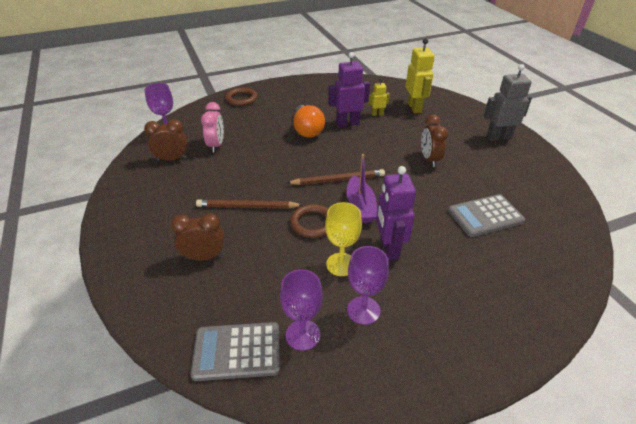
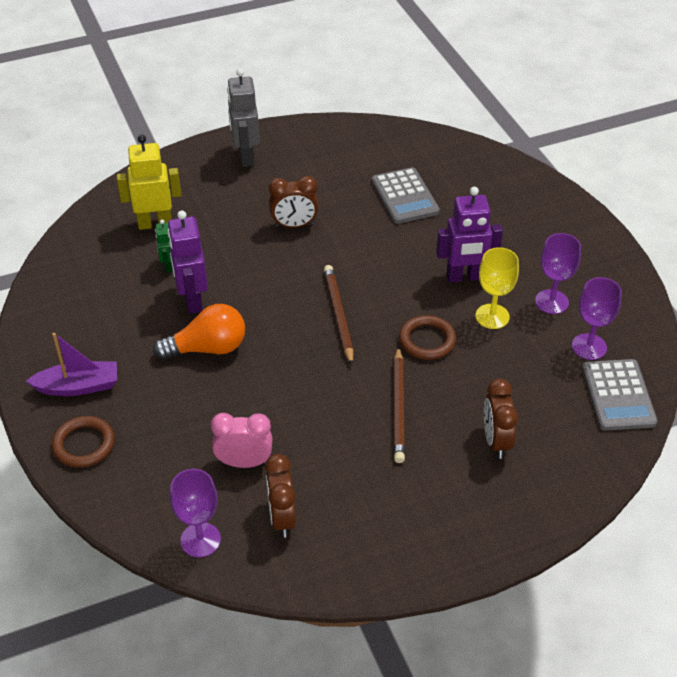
camera: 90 degrees left, 5 degrees up
purple boat [347,154,377,223] -> purple boat moved to [26,333,117,396]
yellow robot [368,79,390,116] -> green robot [155,219,173,273]

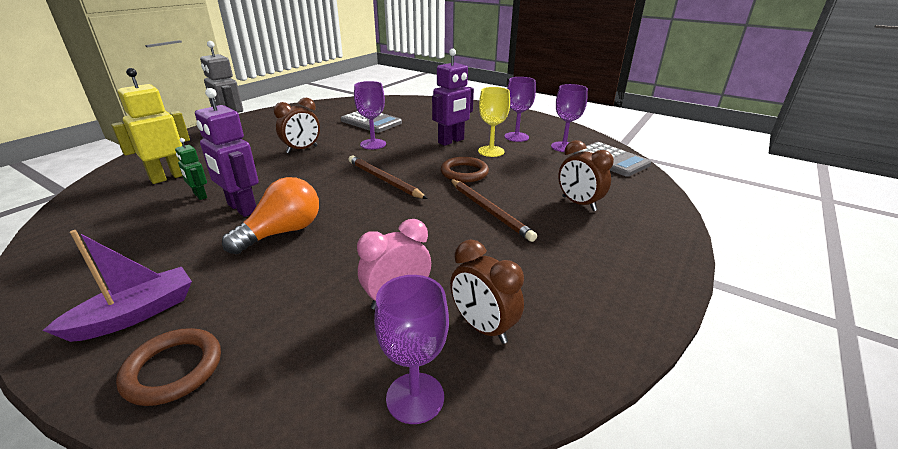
camera: 35 degrees left, 15 degrees down
none -> purple goblet [354,81,386,150]

